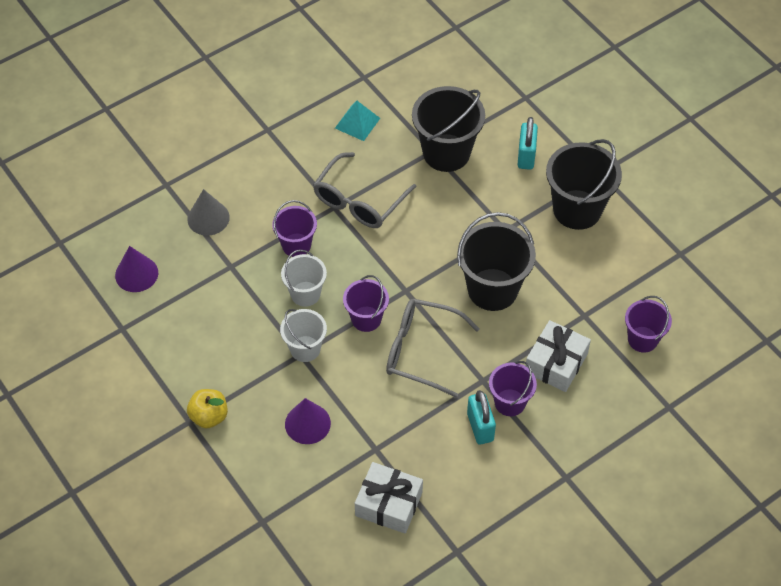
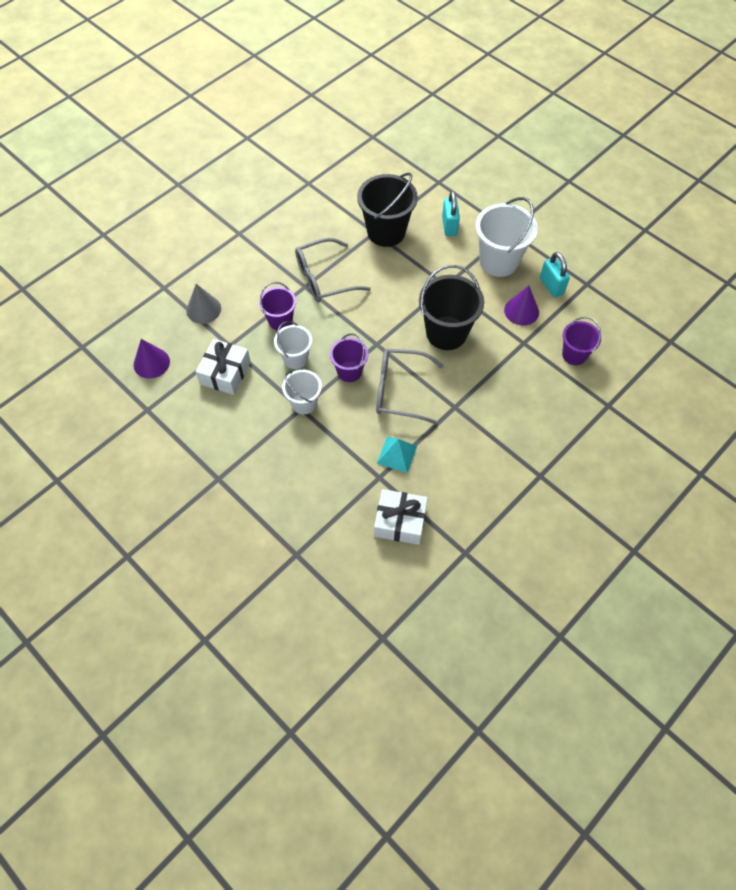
camera: 10 degrees left, 5 degrees up
yellow apple [187,389,228,429] -> none
purple cone [285,398,331,444] -> purple cone moved to [504,285,539,325]
grey glasses [313,152,416,228] -> grey glasses turned 45 degrees clockwise [295,238,371,302]
turquoise pyramid [335,101,380,141] -> turquoise pyramid moved to [377,437,417,473]
turquoise padlock [467,390,496,445] -> turquoise padlock moved to [540,252,570,297]
purple bucket [489,361,537,416] -> none
white gift [525,320,591,392] -> white gift moved to [196,339,251,395]
black bucket [546,139,622,230] -> white bucket [475,197,538,277]

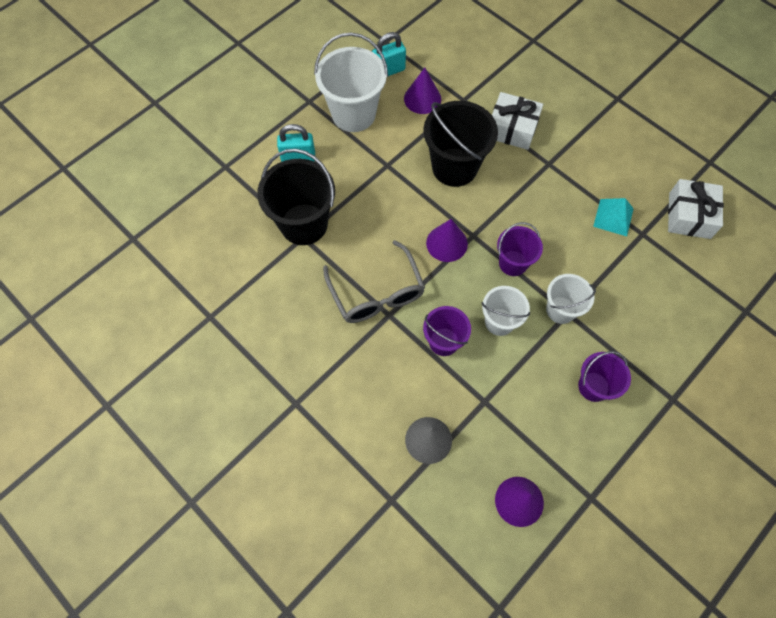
camera: 90 degrees left, 5 degrees up
white gift [196,339,251,395] -> white gift moved to [492,92,543,150]
grey glasses [376,349,444,424] -> none
purple bucket [562,317,601,365] -> purple bucket moved to [578,351,631,402]
none -> purple cone [426,219,468,262]

